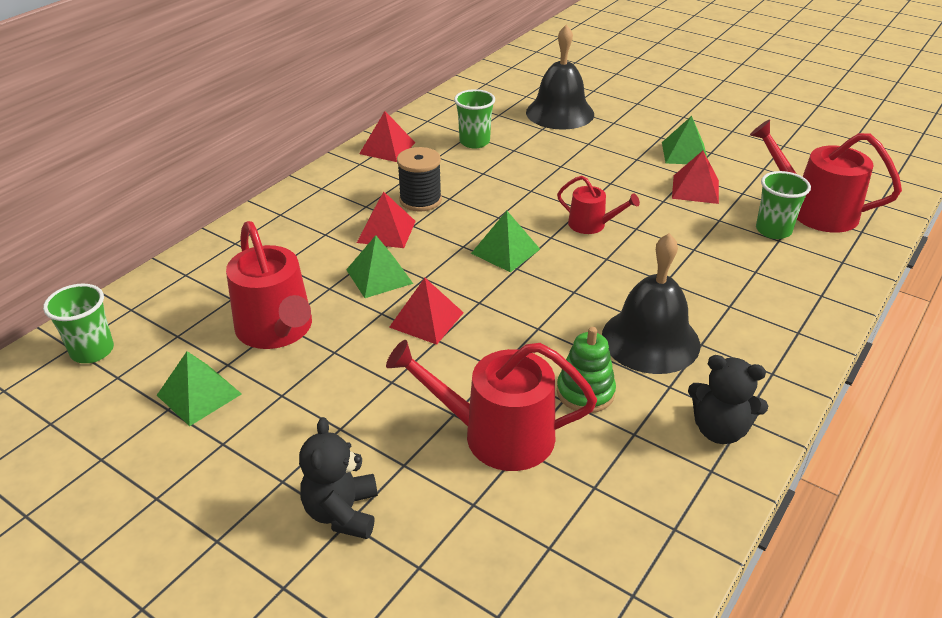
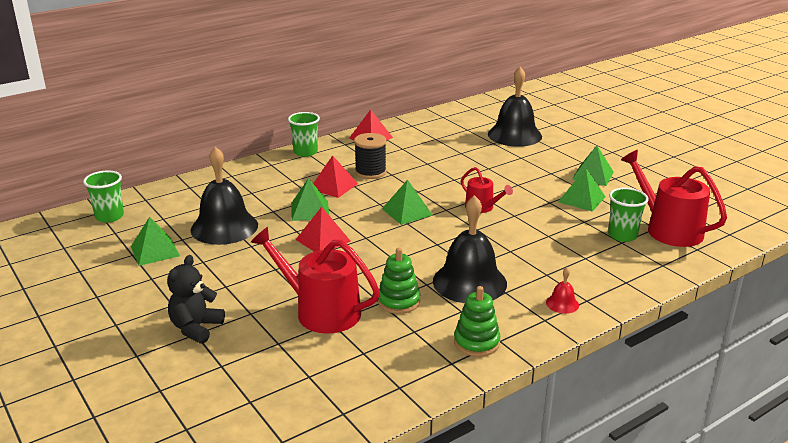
camera: 20 degrees right, 10 degrees down
red watering can [226,221,312,349] -> black bell [191,147,258,245]
green cup [454,89,495,148] -> green cup moved to [288,112,320,157]
red pyramid [672,151,719,204] -> green pyramid [558,168,605,212]
black teddy bear [688,355,768,444] -> green stacking toy [454,286,500,357]
none -> red bell [546,268,579,314]

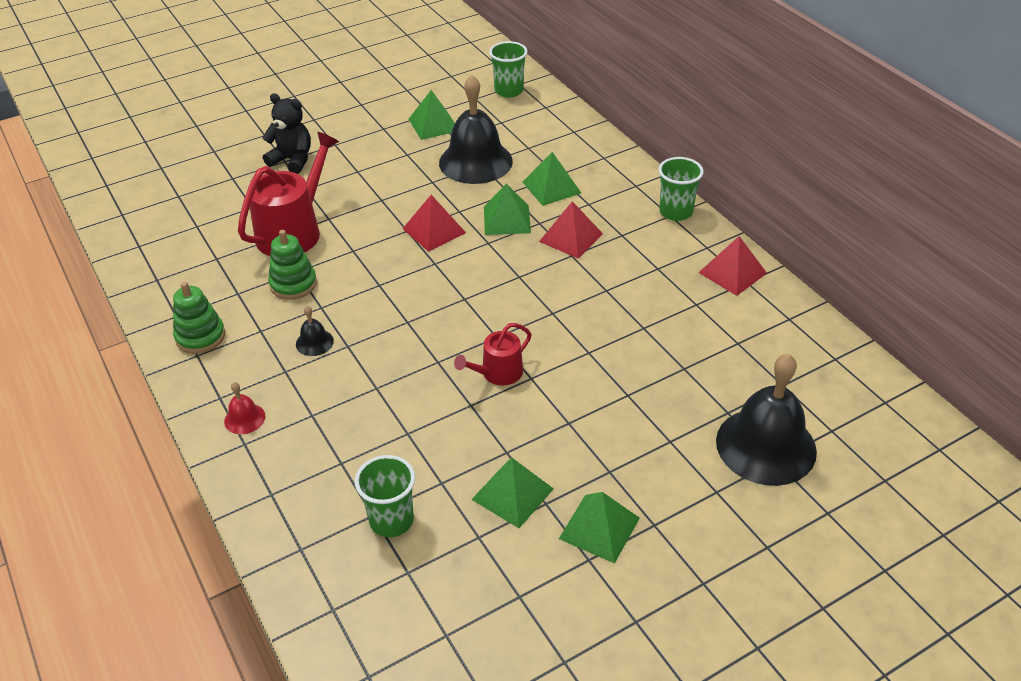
camera: 95 degrees right, 15 degrees up
black spool [354,133,386,179] -> none
green pyramid [382,179,432,225] -> green pyramid moved to [522,152,581,206]
black bell [433,195,507,303] -> black bell [296,306,334,356], size x0.42
red watering can [621,150,727,247] -> none

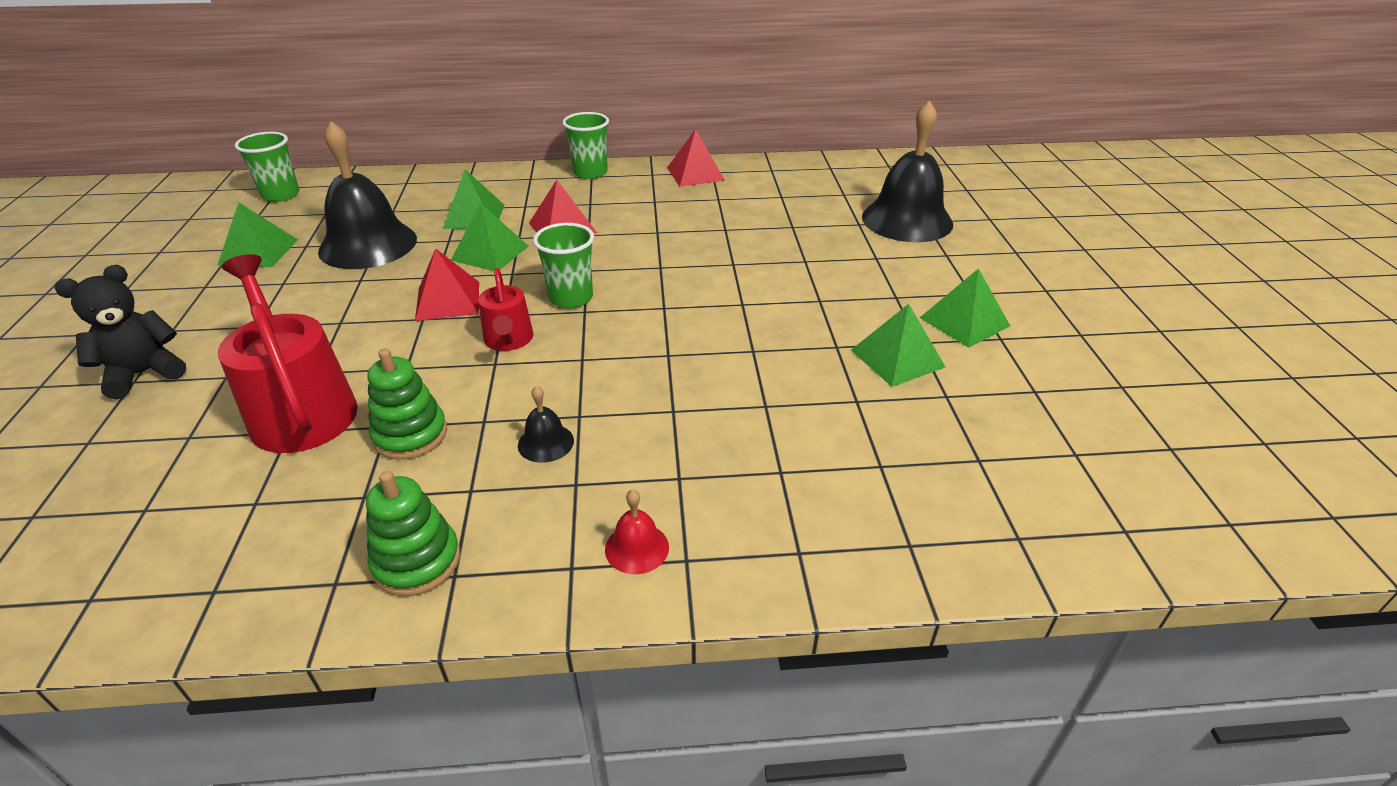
camera: 65 degrees left, 5 degrees down
green cup [355,455,415,537] -> green cup moved to [533,223,594,308]
red watering can [454,323,532,385] -> red watering can moved to [478,268,533,351]

